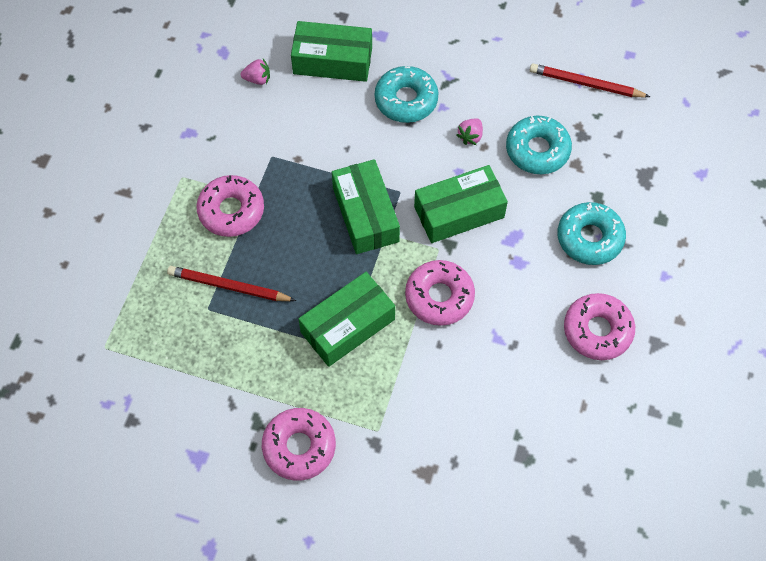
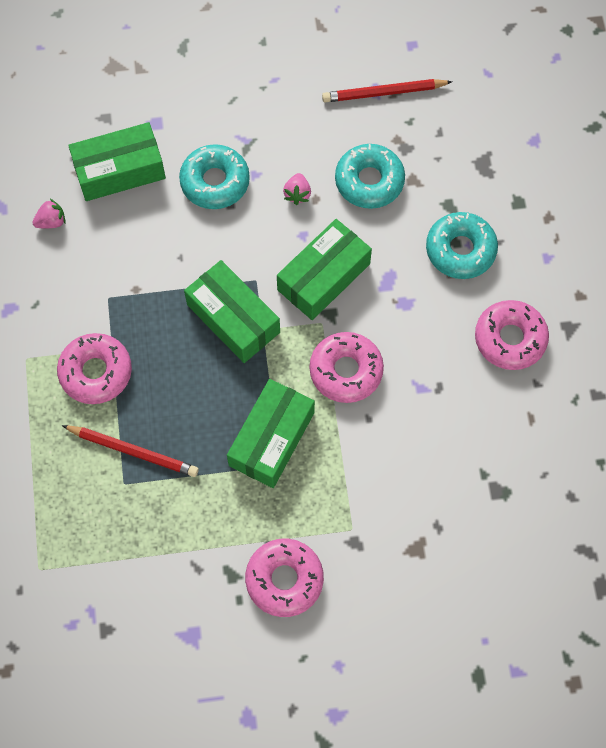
camera: 25 degrees left, 5 degrees up
red pencil [167,266,296,301] -> red pencil turned 150 degrees counterclockwise [62,425,199,477]

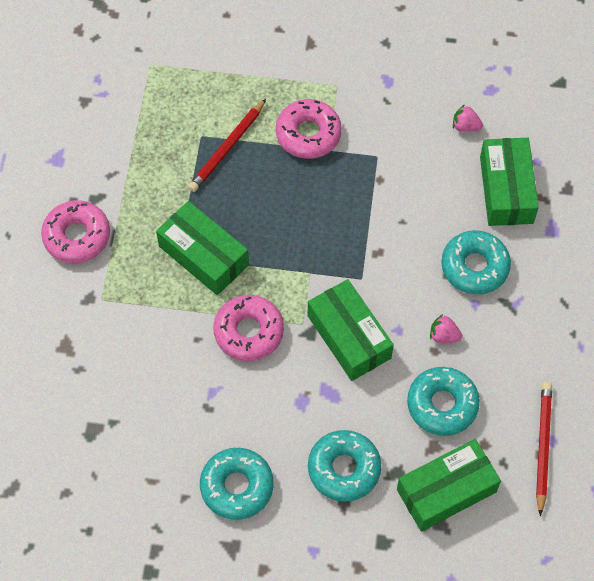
camera: 105 degrees right, 5 degrees down
pink strawberry [32,199,66,228] -> pink strawberry turned 120 degrees clockwise [453,104,483,132]
green box [184,260,280,363] -> green box moved to [397,439,501,531]
pink donut [475,300,549,370] -> turquoise donut [200,448,274,520]

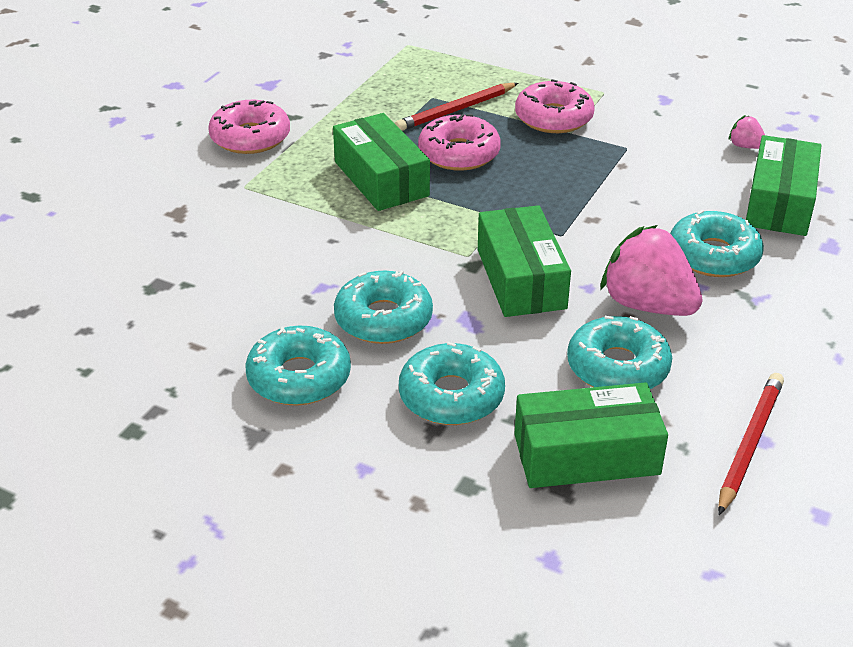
camera: 20 degrees right, 25 degrees down
pink donut [213,295,284,361] -> pink donut moved to [418,114,501,171]
pink strawberry [430,314,463,343] -> pink strawberry [600,225,703,316], size x2.21
none -> turquoise donut [334,271,433,344]

